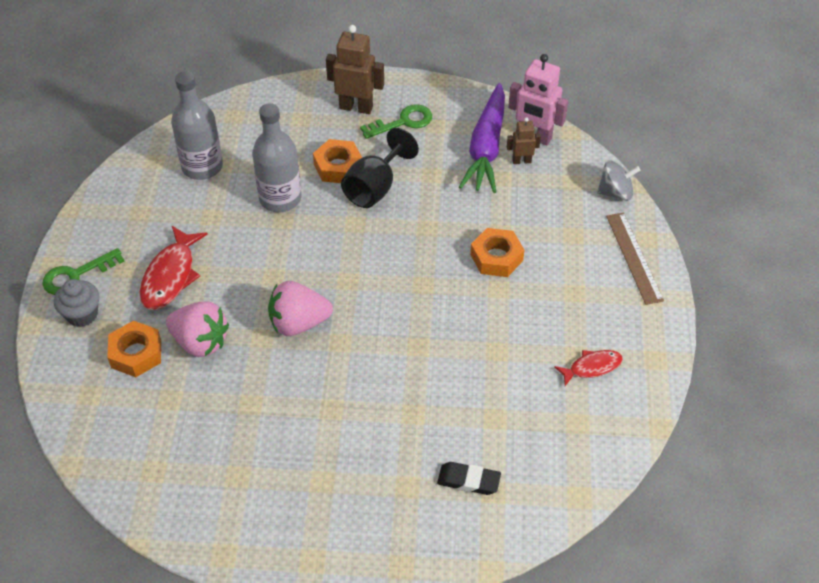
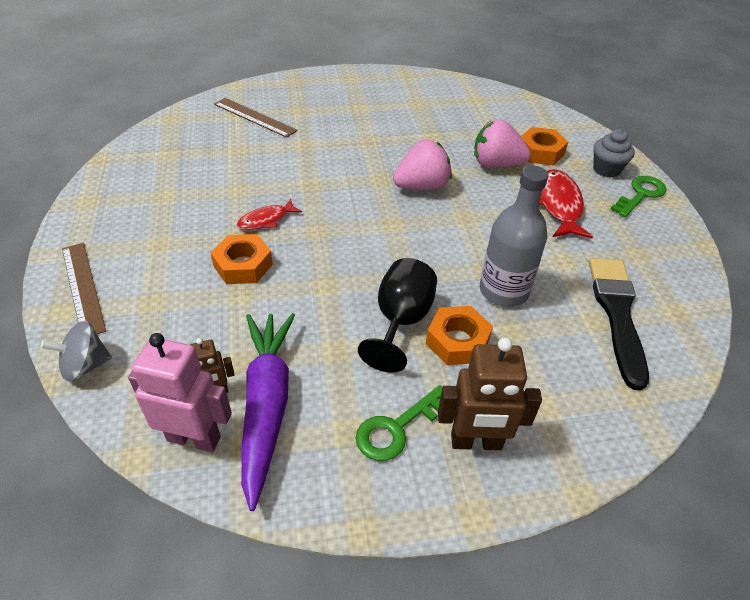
camera: 165 degrees right, 5 degrees down
grey bottle [171,71,223,180] -> black brush [589,258,649,390]
black eraser [437,462,501,495] -> brown ruler [214,98,298,138]
red fish [554,350,623,386] -> red fish moved to [237,199,302,230]

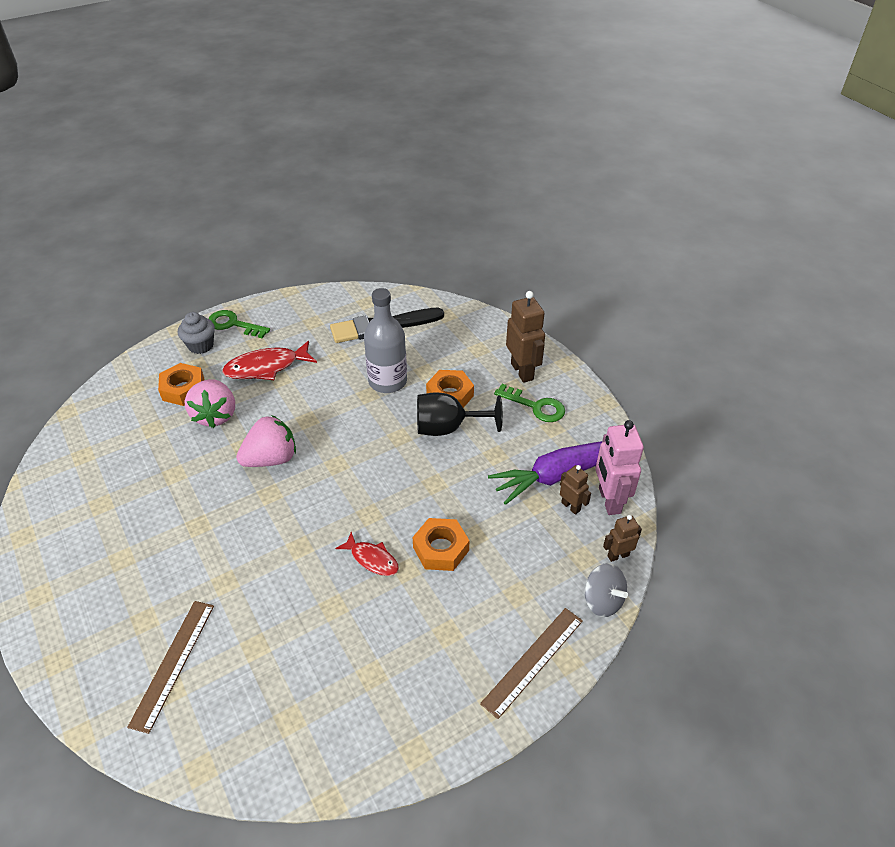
camera: 110 degrees left, 0 degrees up
pink strawberry [393,139,452,190] -> pink strawberry turned 105 degrees clockwise [236,415,296,467]
none -> brown robot [603,515,642,562]

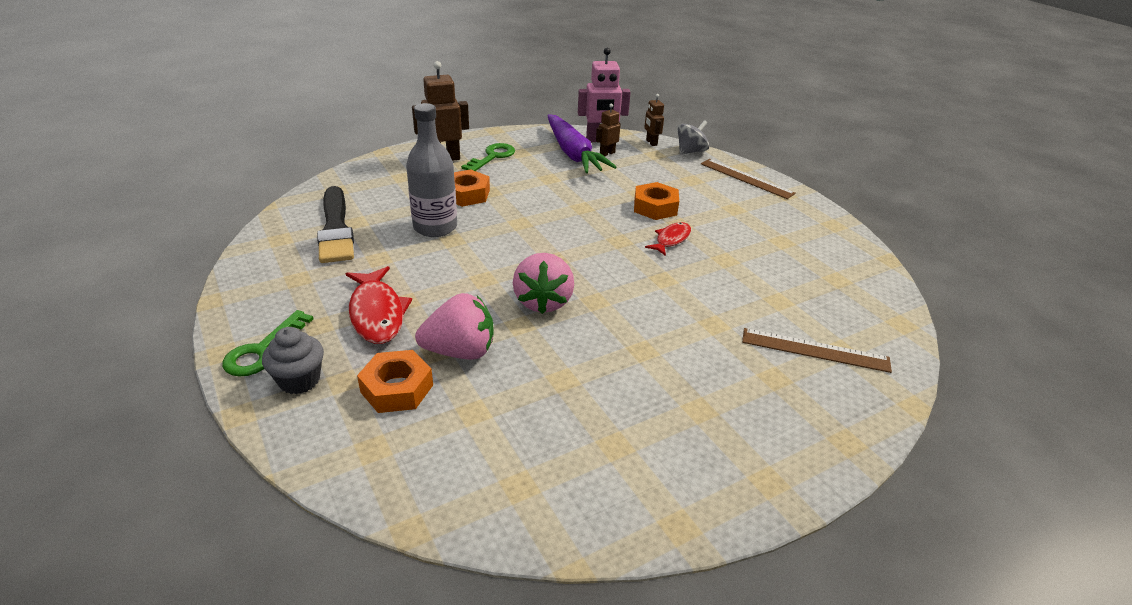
camera: 90 degrees left, 10 degrees down
pink strawberry [236,415,296,467] -> pink strawberry turned 150 degrees counterclockwise [513,253,574,314]
black goblet [417,393,503,436] -> none

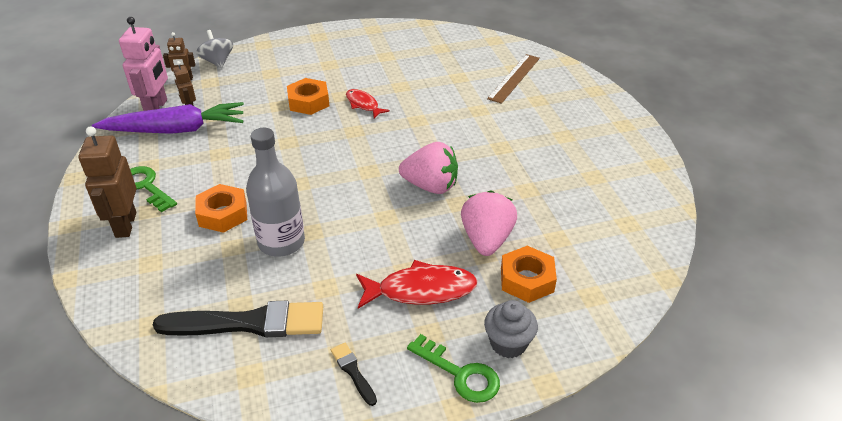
camera: 75 degrees left, 5 degrees up
brown ruler [701,159,796,199] -> none
none -> black brush [331,343,377,406]

